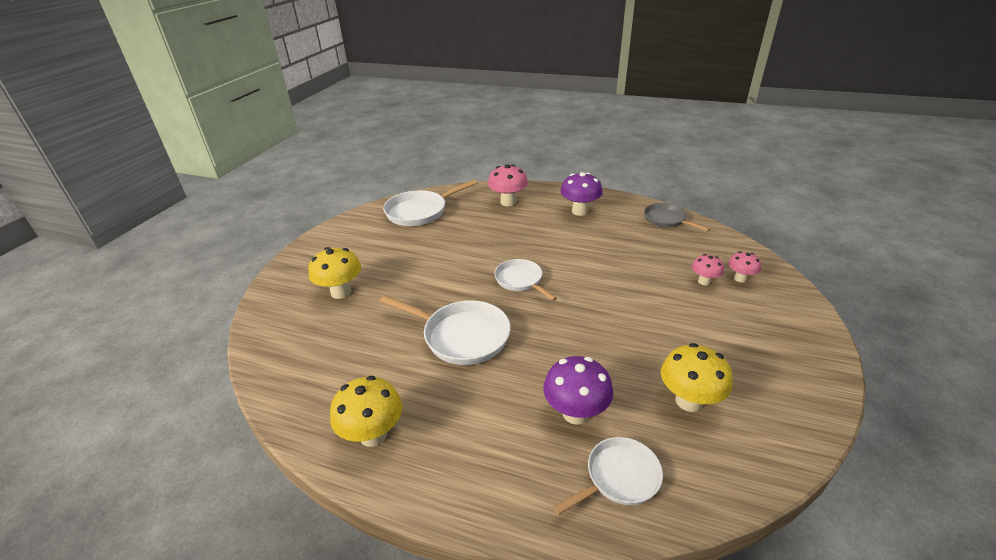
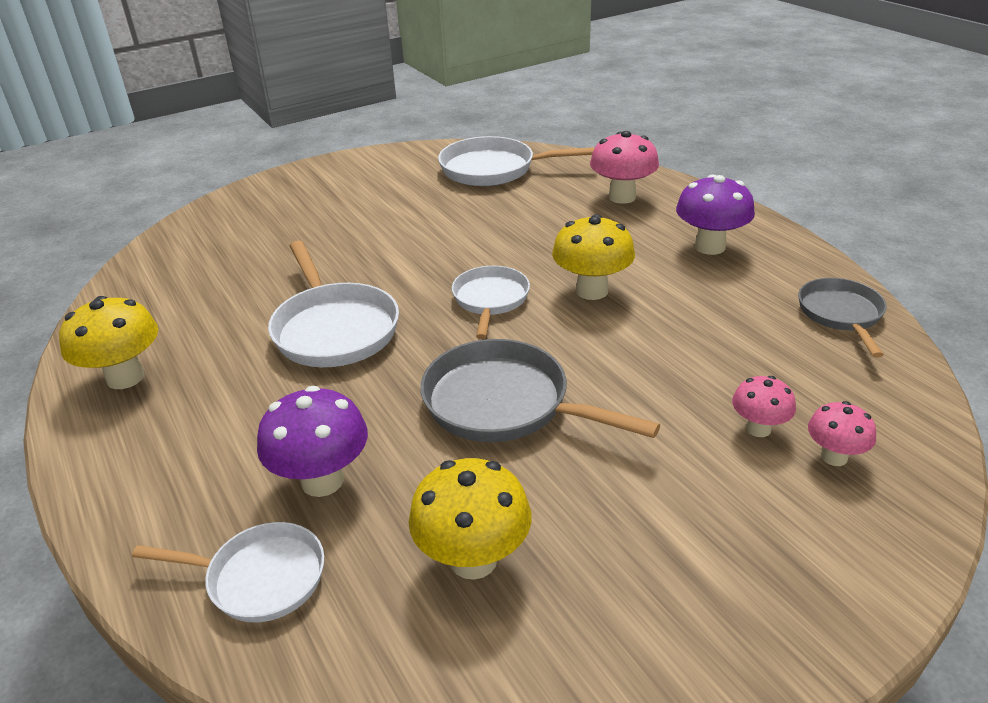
camera: 40 degrees right, 0 degrees up
yellow mushroom [308,247,361,299] -> yellow mushroom moved to [552,214,635,300]
none -> grey pan [420,339,660,442]

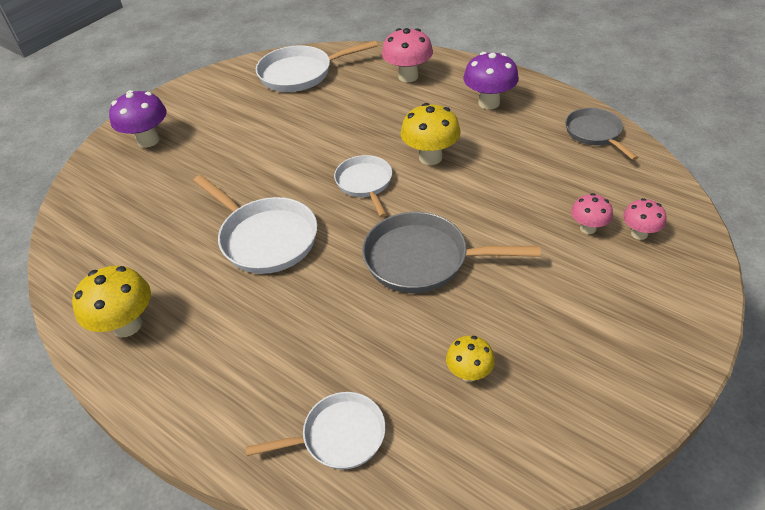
camera: 20 degrees left, 10 degrees up
purple mushroom [257,386,368,497] -> purple mushroom moved to [109,90,167,148]
yellow mushroom [409,458,531,580] -> yellow mushroom [446,336,495,382], size x0.60

